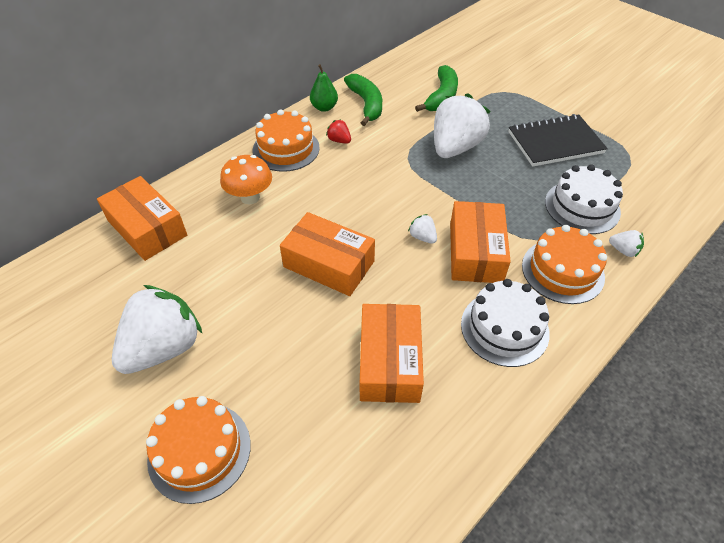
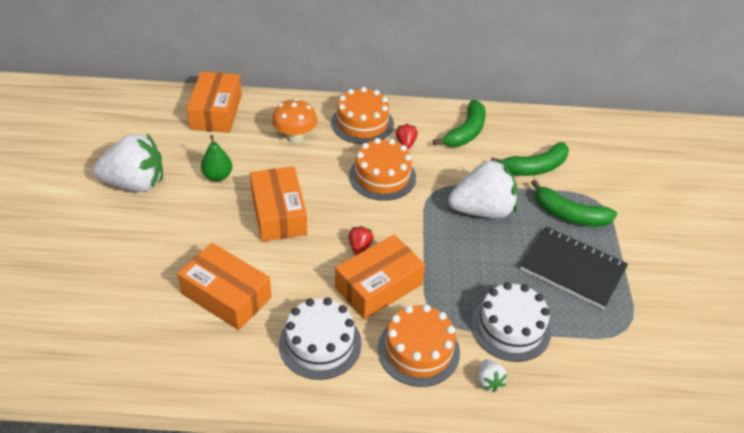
camera: 45 degrees right, 5 degrees down
orange cake [146,396,251,504] -> orange cake moved to [349,138,416,201]
green pear [310,64,338,112] -> green pear moved to [201,135,232,181]
orange box [360,304,424,403] -> orange box turned 75 degrees clockwise [177,243,272,330]
white strawberry [408,214,437,244] -> red strawberry [348,226,374,255]
none -> green banana [531,179,617,227]

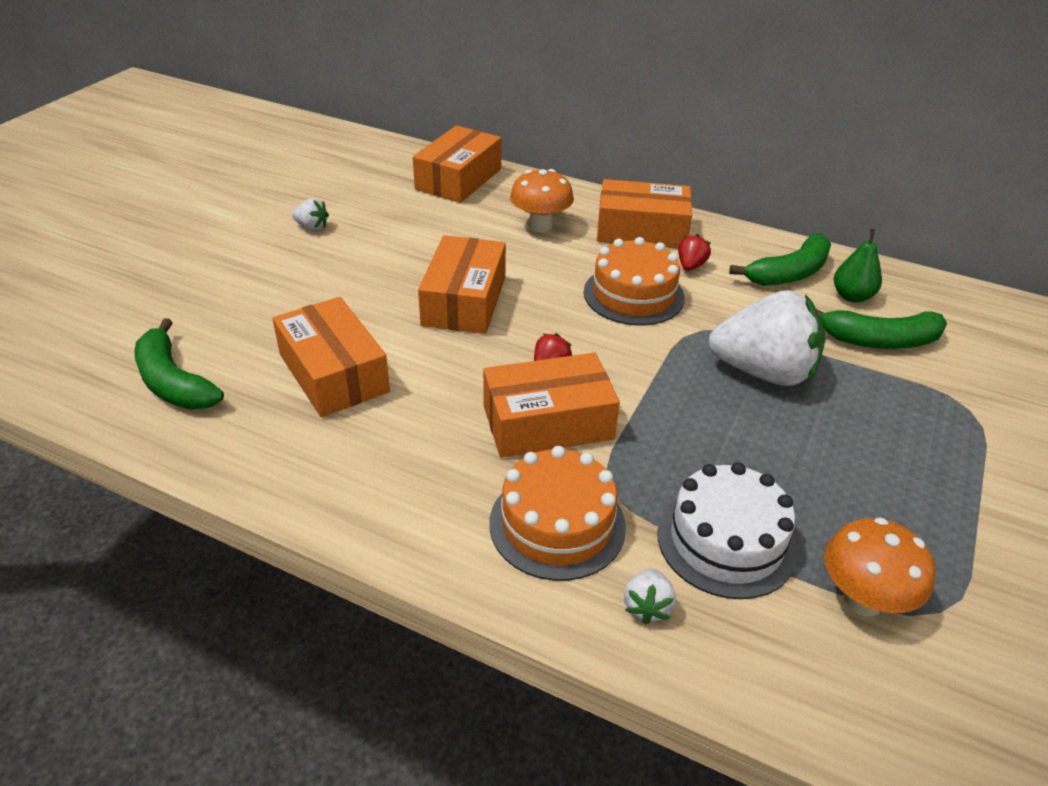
camera: 25 degrees right, 5 degrees down
white strawberry [93,134,163,192] -> white strawberry [292,198,329,231], size x0.41
green pear [201,135,232,181] -> green pear moved to [834,229,882,303]
white cake [279,297,361,380] -> none
orange cake [331,87,394,144] -> orange box [597,179,692,249]
black notebook [520,226,628,309] -> none
green banana [531,179,617,227] -> green banana moved to [134,318,224,410]
none -> orange mushroom [825,517,935,616]

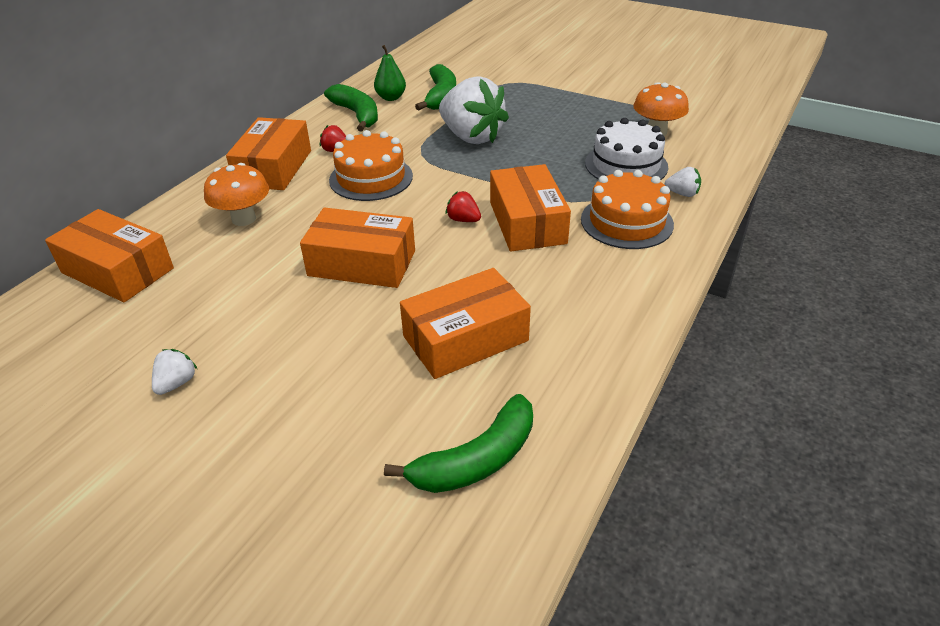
camera: 85 degrees left, 0 degrees up
white strawberry [708,290,825,386] -> white strawberry turned 120 degrees clockwise [439,76,509,144]

